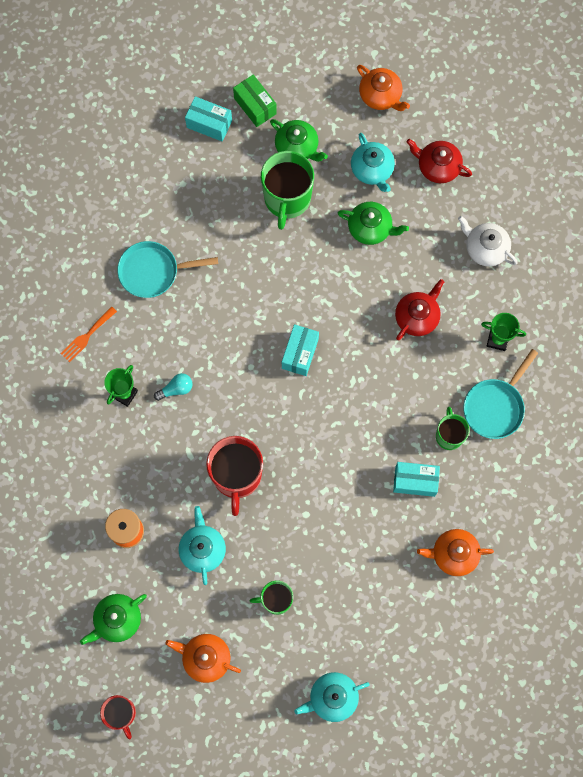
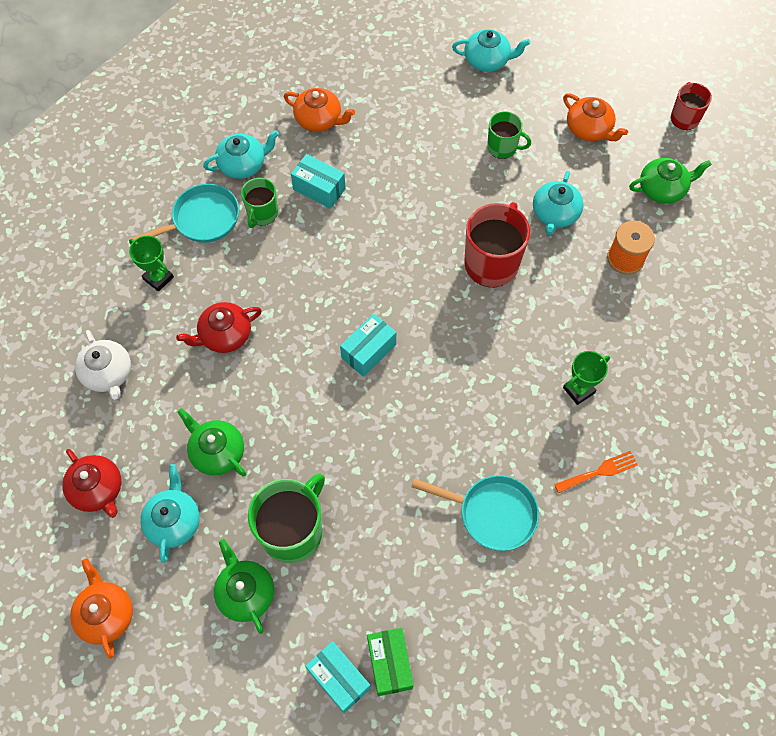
camera: 155 degrees left, 10 degrees down
turquoise light bulb [154,373,193,401] -> none
green box [233,75,277,127] -> green box moved to [367,628,414,696]
none -> turquoise teapot [203,130,279,179]

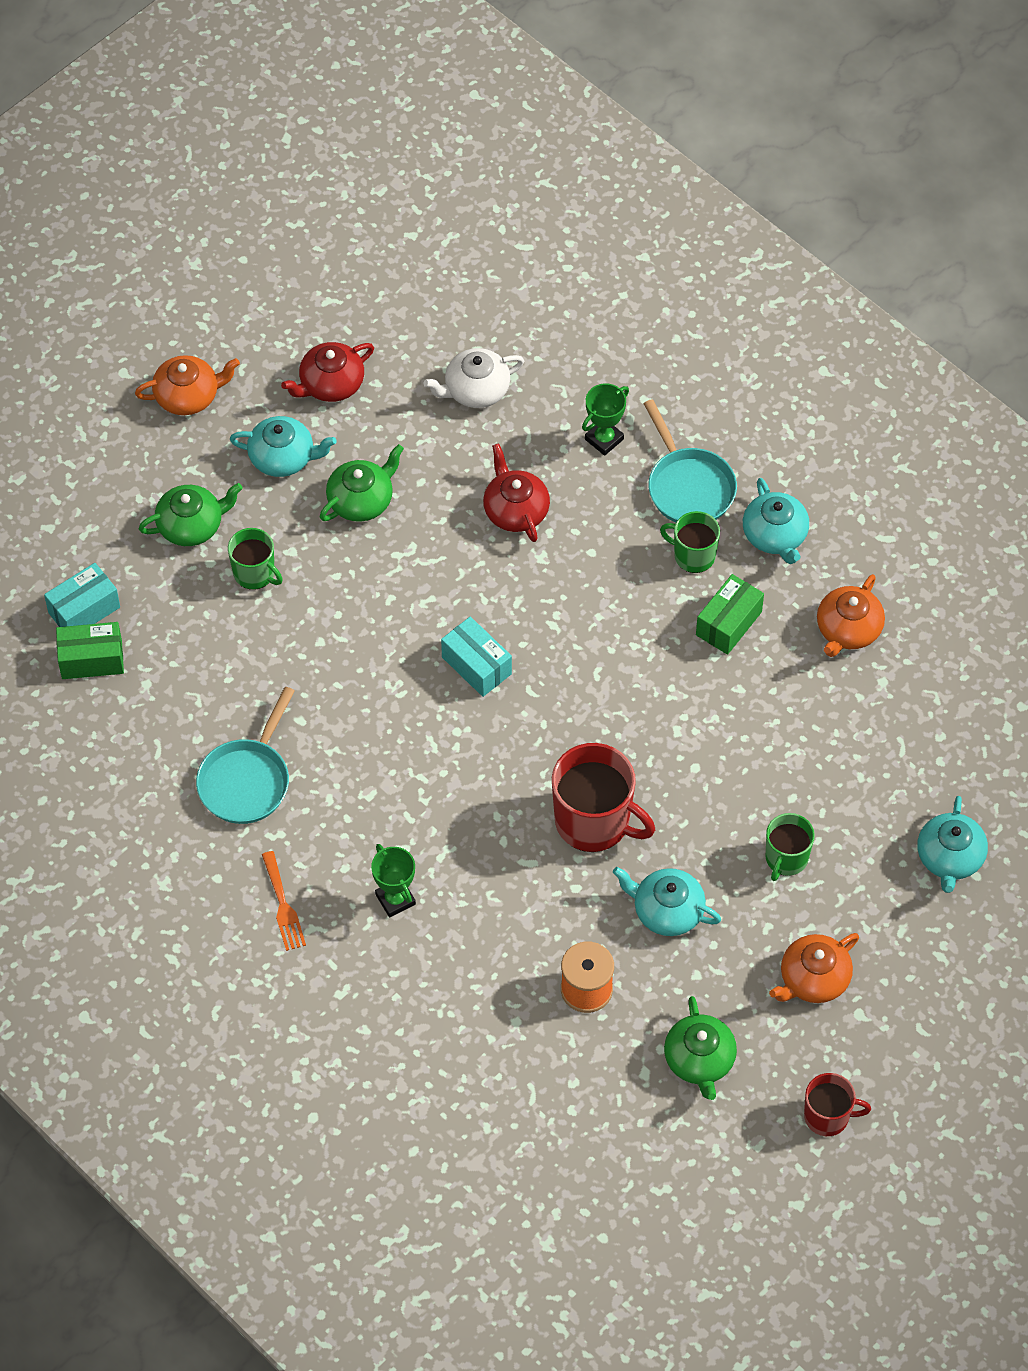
camera: 95 degrees right, 5 degrees down
green mug [248,473,325,563] -> green mug [228,528,283,590], size x0.58
turquoise box [291,154,346,209] -> green box [696,574,764,655]

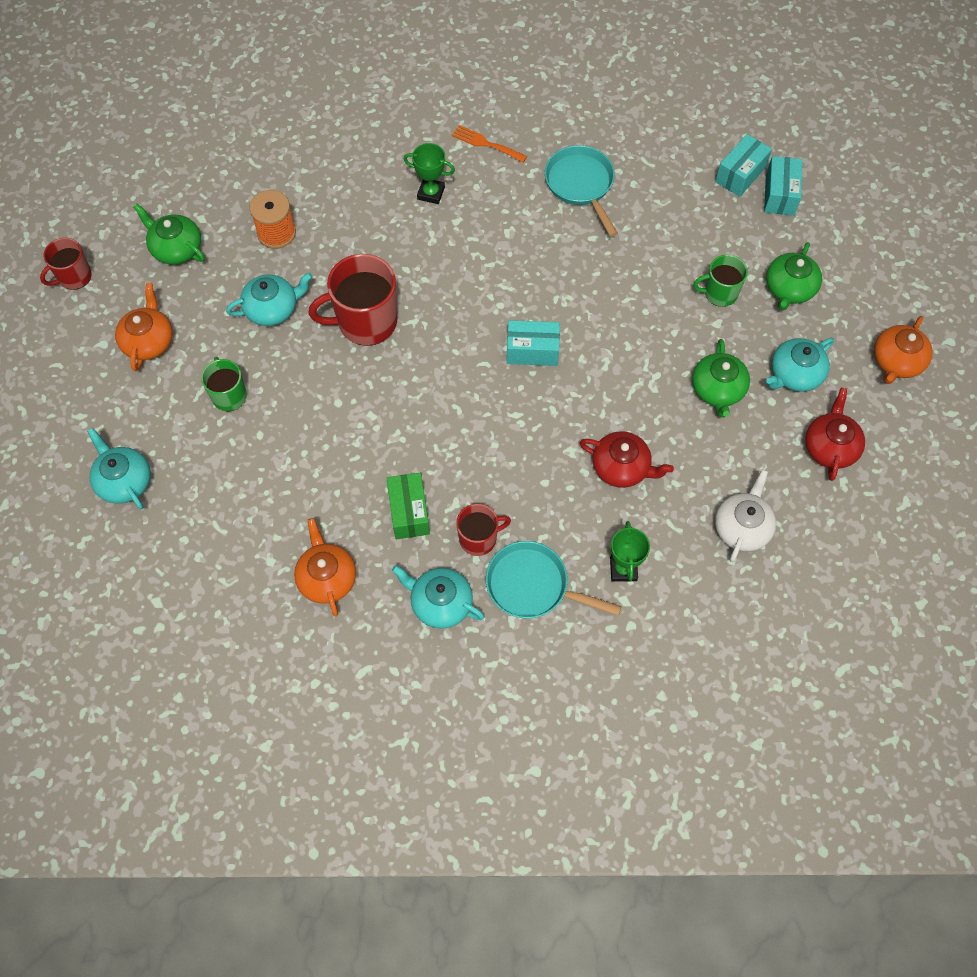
camera: 135 degrees right, 5 degrees up
green box [56,622,124,679] -> turquoise box [715,134,772,197]
green mug [660,511,720,573] -> red mug [456,504,511,556]

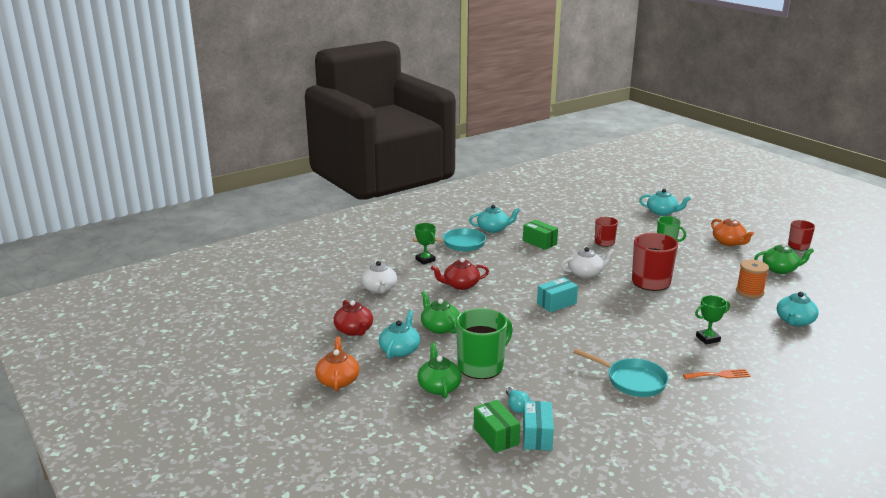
camera: 145 degrees right, 40 degrees down
turquoise teapot [226,272,313,326] -> turquoise teapot moved to [777,292,819,326]
orange teapot [294,518,356,616] -> none
red mug [456,504,511,556] -> red mug moved to [595,217,618,247]
green mug [693,255,748,307] -> green mug [456,308,513,379], size x1.73
turquoise box [764,156,803,216] -> green box [474,400,520,453]
none -> turquoise light bulb [506,387,530,413]
none -> white teapot [561,247,615,278]

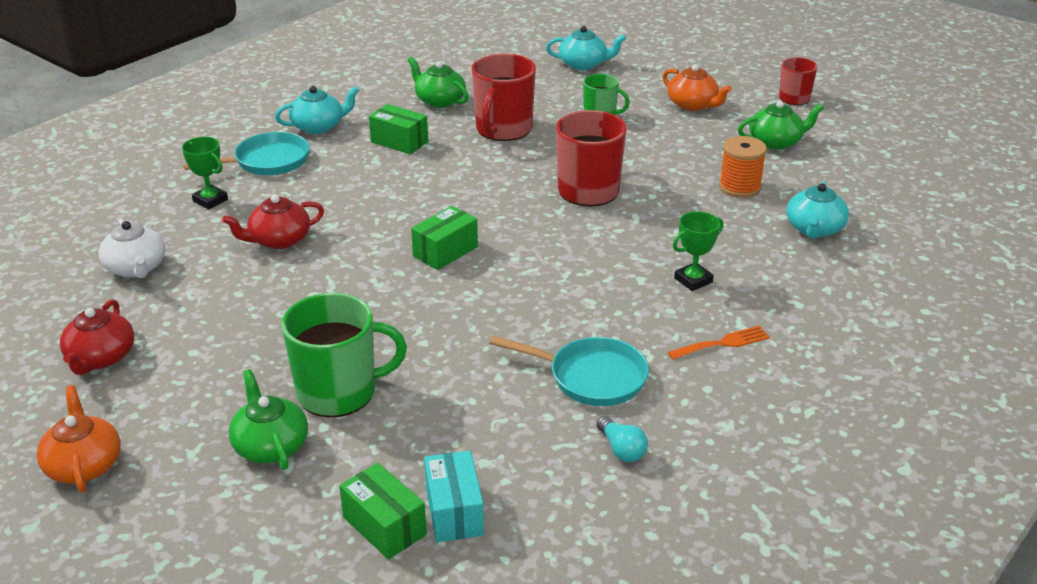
camera: 15 degrees left, 10 degrees up
red teapot [333,300,373,336] -> red teapot turned 45 degrees clockwise [60,299,134,375]
turquoise teapot [379,310,420,359] -> none
green teapot [421,291,460,334] -> green teapot moved to [408,57,469,108]
green mug [456,308,513,379] -> green mug turned 45 degrees clockwise [281,293,407,417]
turquoise light bulb [506,387,530,413] -> turquoise light bulb moved to [597,416,648,462]
turquoise box [537,277,578,313] -> green box [411,206,478,270]
white teapot [561,247,615,278] -> none
red mug [595,217,618,247] -> red mug [472,54,536,141], size x1.73

